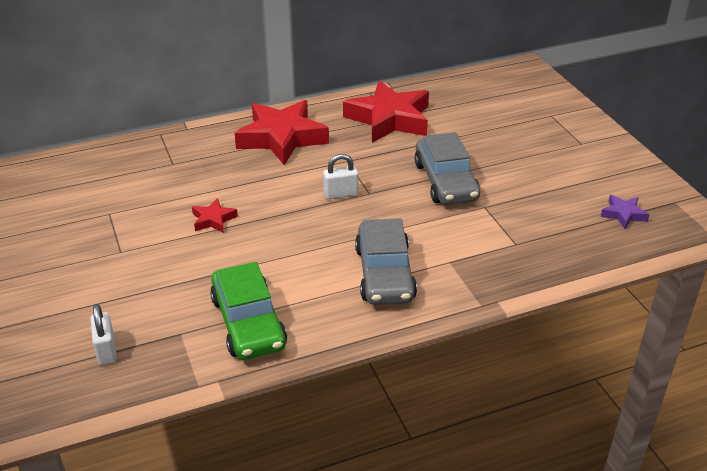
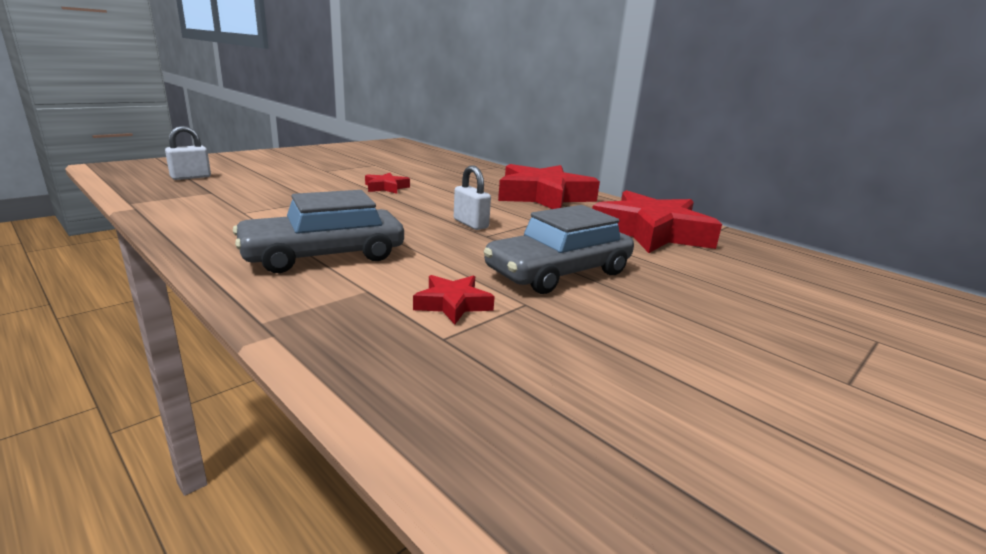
camera: 65 degrees right, 15 degrees down
green car [210,262,287,360] -> none
purple star [601,194,650,229] -> none
none -> red star [413,275,495,324]

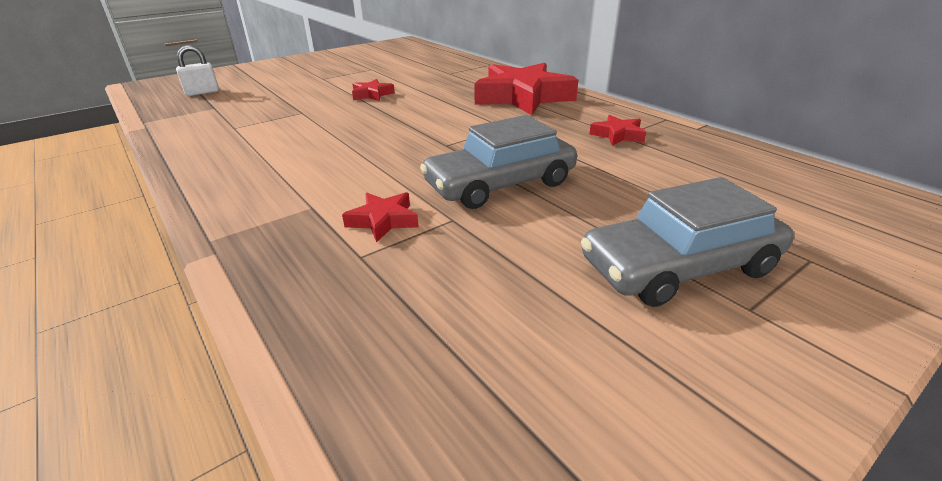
camera: 10 degrees right, 10 degrees up
grey car [233,190,404,273] -> grey car moved to [581,177,794,307]
white padlock [454,165,491,230] -> none
red star [592,190,722,253] -> red star [589,115,646,146], size x0.44

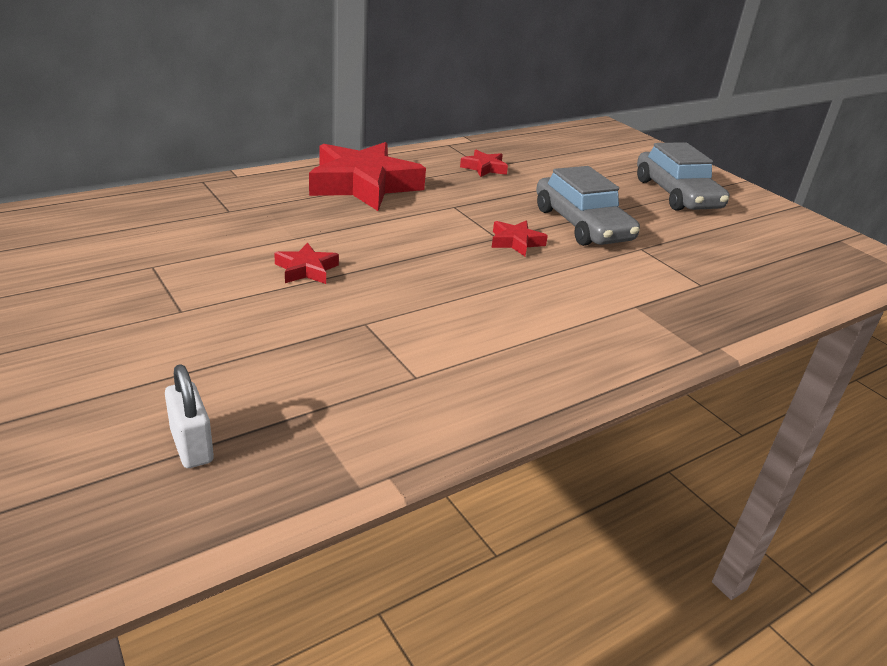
camera: 90 degrees left, 0 degrees up
red star [342,192,419,243] -> red star moved to [491,220,548,256]

